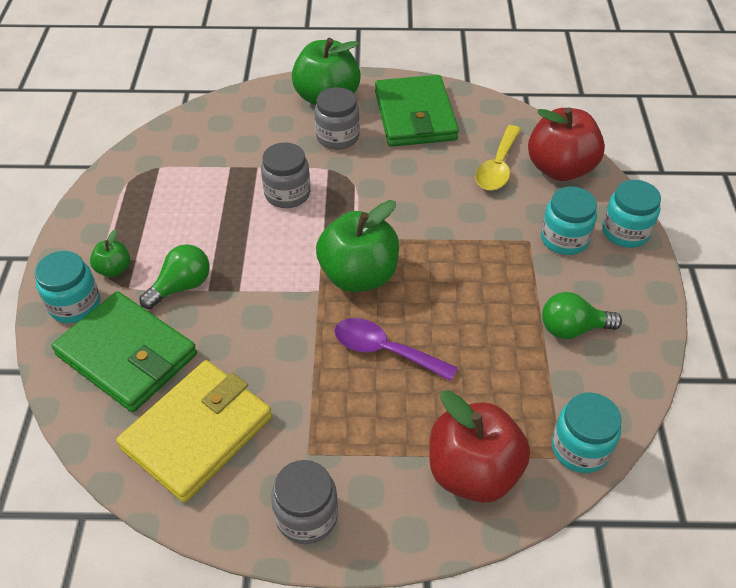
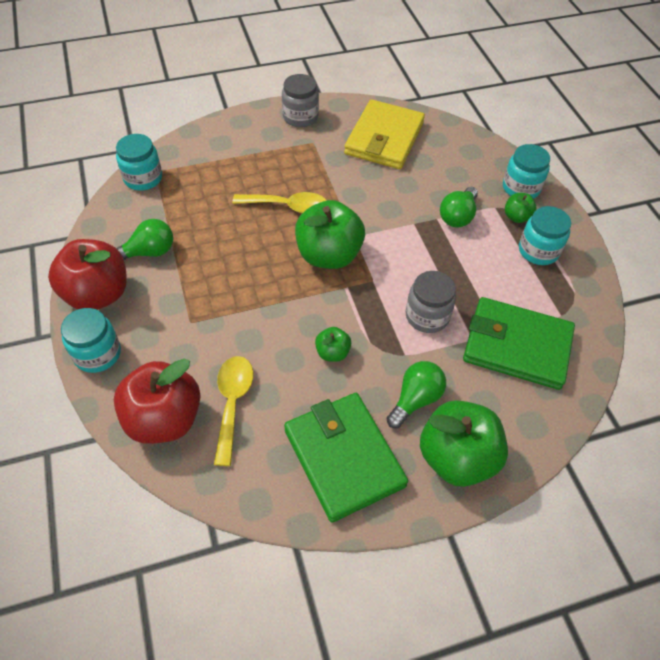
camera: 160 degrees right, 5 degrees up
green wallet [51,291,197,412] -> green wallet moved to [463,297,575,390]
grey jar [315,87,360,150] -> green light bulb [387,361,446,428]
purple spoon [334,318,458,381] -> yellow spoon [232,192,327,213]
red apple [429,390,530,503] -> red apple moved to [48,239,127,310]
turquoise jar [541,186,597,255] -> turquoise jar moved to [519,206,571,265]
none -> green apple [315,327,351,362]

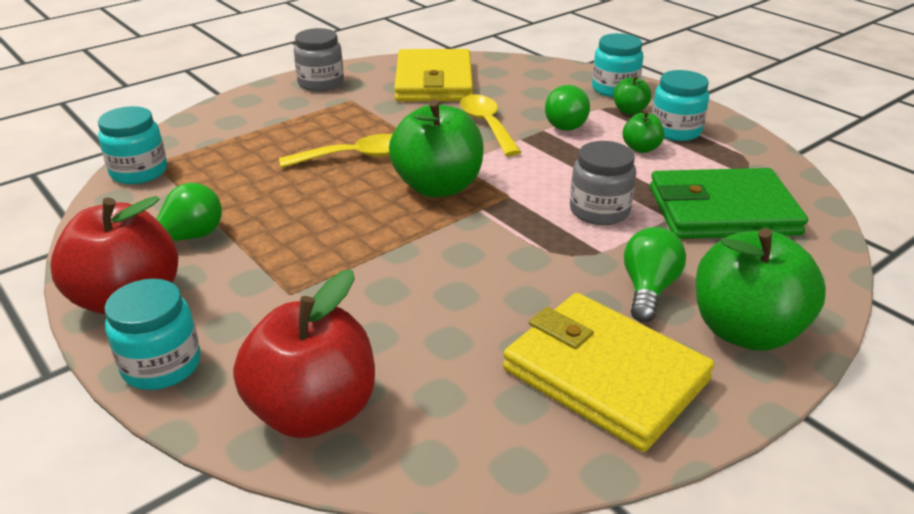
camera: 20 degrees left, 20 degrees down
yellow spoon [214,356,253,466] -> yellow spoon moved to [460,94,521,156]
green wallet [284,393,408,522] -> yellow wallet [503,293,714,452]
green apple [315,327,351,362] -> green apple moved to [623,111,665,153]

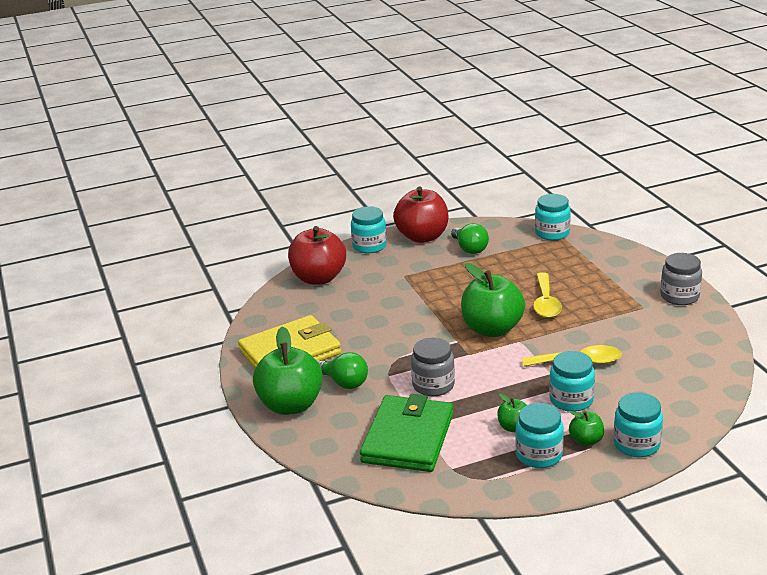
camera: 110 degrees right, 5 degrees down
yellow wallet [394,49,473,102] -> none
green light bulb [545,85,590,131] -> turquoise jar [549,351,595,412]

